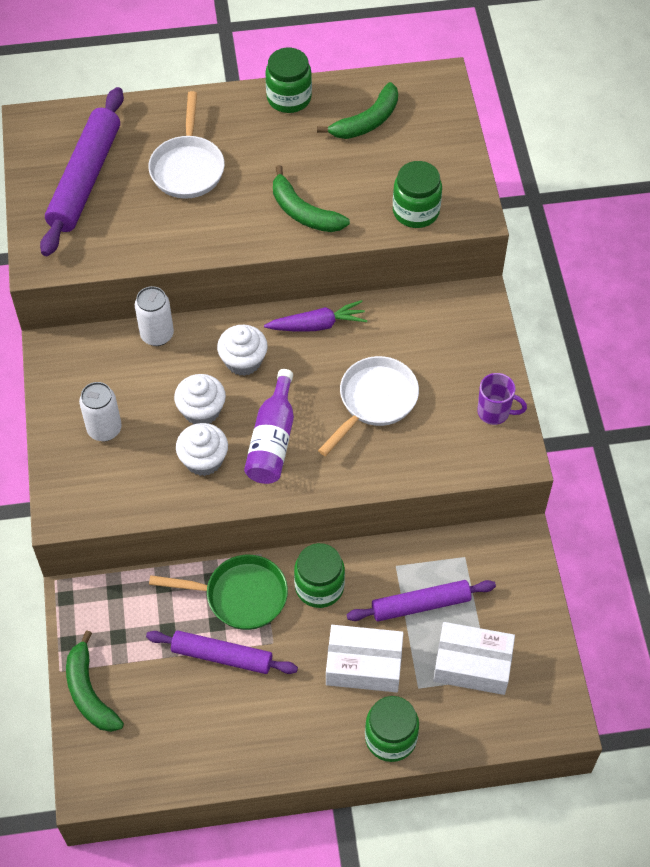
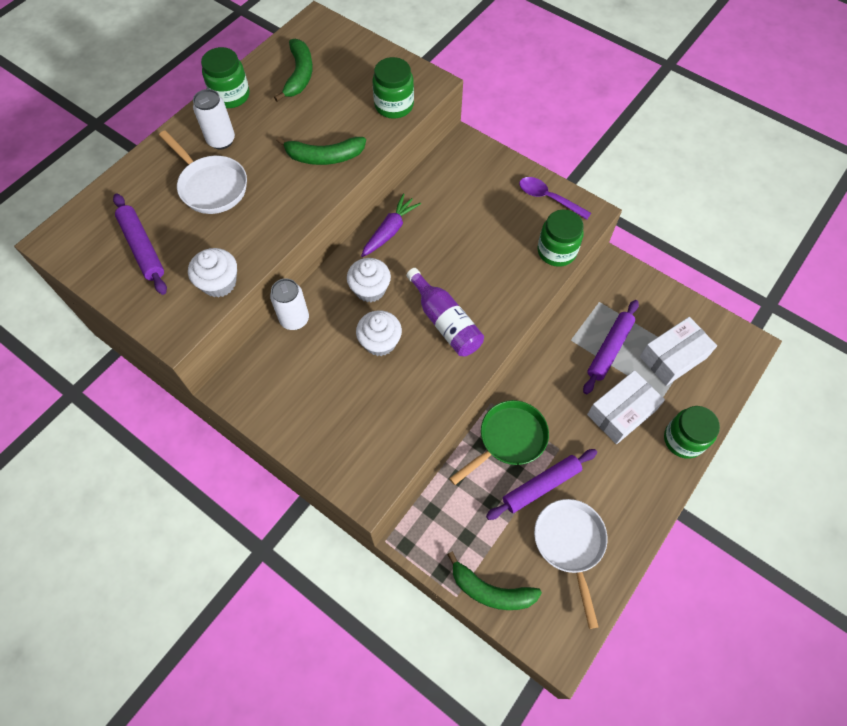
camera: 45 degrees left, 5 degrees up
purple rolling pin [40,87,124,256] -> purple rolling pin [113,193,167,295], size x0.66
white can [79,382,122,441] -> white can moved to [193,89,235,150]
white cupcake [176,423,228,476] -> white cupcake moved to [188,248,237,298]
green jar [294,543,345,608] -> green jar moved to [537,209,584,267]
white pan [318,356,419,456] -> white pan moved to [534,499,607,629]
purple mug [477,373,527,425] -> purple spoon [519,177,591,220]

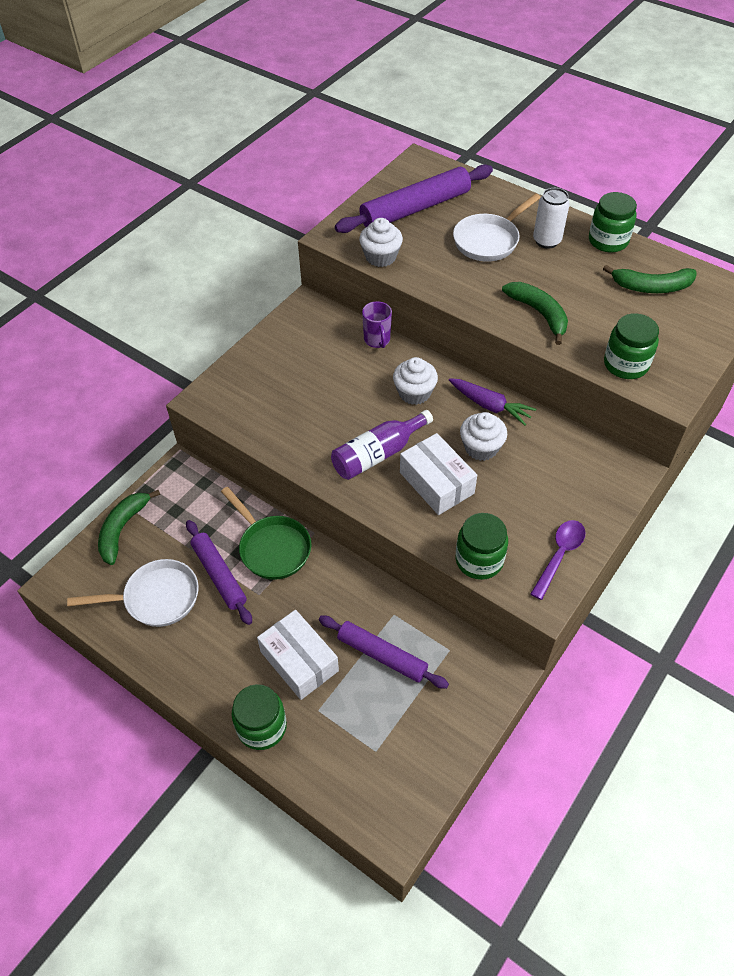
camera: 90 degrees right, 10 degrees down
purple rolling pin [113,193,167,295] -> purple rolling pin [335,164,493,233], size x1.53
white can [270,278,309,330] -> purple mug [362,301,392,348]
green banana [276,137,366,165] -> green banana turned 150 degrees clockwise [502,282,568,345]
white cupcake [356,310,402,356] -> white cupcake moved to [460,412,507,461]
white box [640,317,717,386] -> white box moved to [400,433,477,515]

